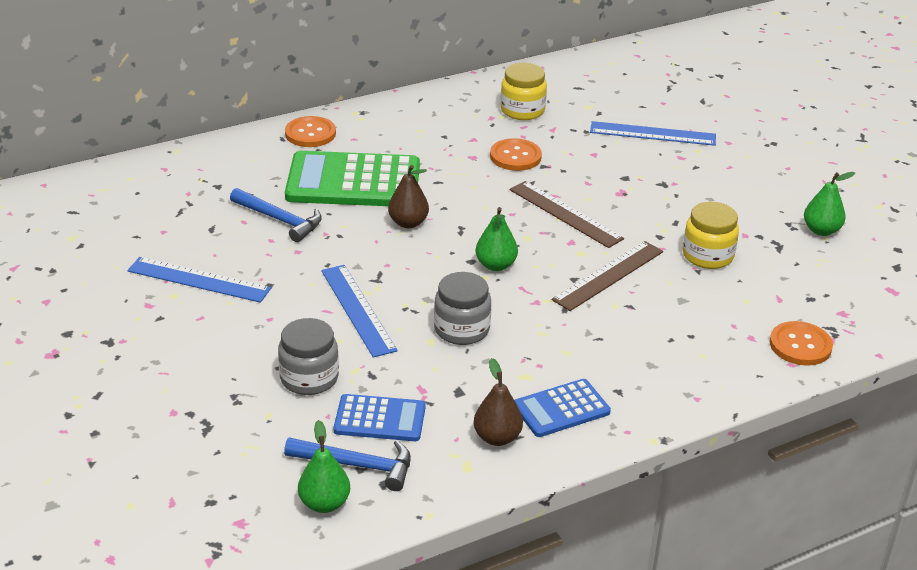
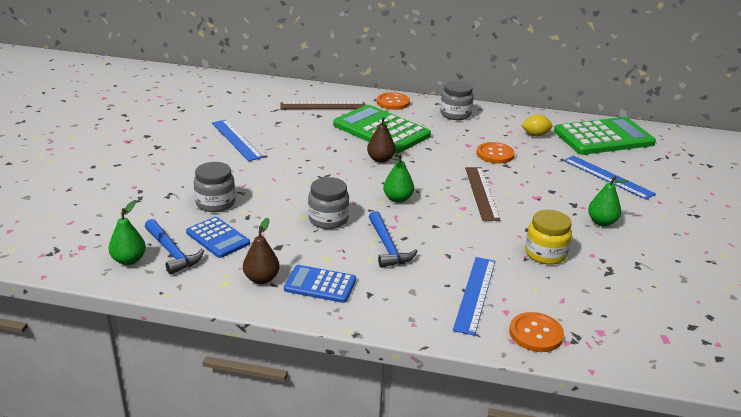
camera: 40 degrees right, 5 degrees down
blue hammer [230,188,322,242] -> blue hammer moved to [369,211,417,268]
blue ruler [321,265,398,358] -> blue ruler moved to [453,257,495,336]
yellow jar [500,63,547,120] -> yellow lemon [521,114,552,136]
brown ruler [552,241,663,311] -> brown ruler moved to [280,102,365,109]
green pear [804,172,855,236] -> green pear moved to [588,176,629,226]
none -> grey jar [440,81,474,120]
none -> green calculator [554,117,656,155]

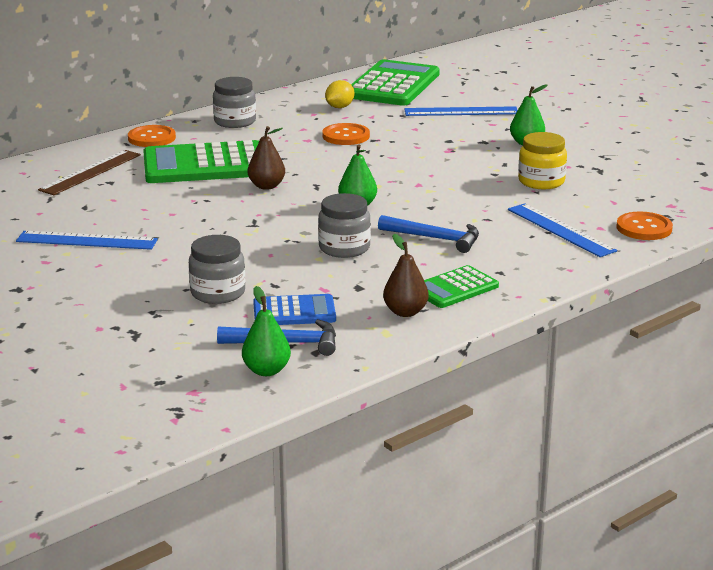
camera: 50 degrees left, 5 degrees down
blue calculator [284,265,356,303] -> green calculator [424,265,499,308]
brown ruler [465,167,500,221] -> none

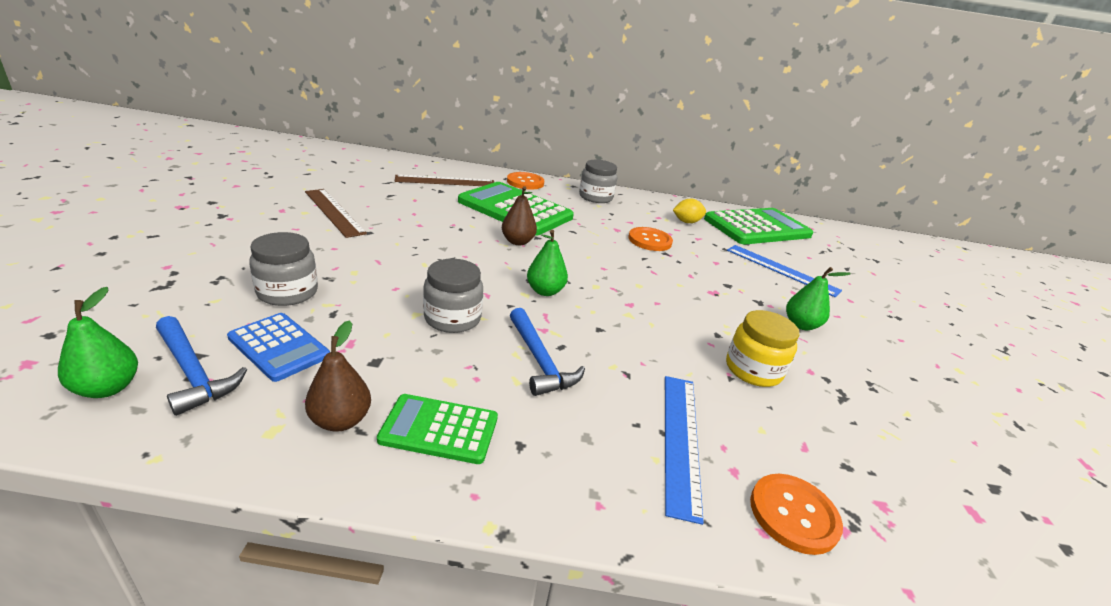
camera: 40 degrees right, 5 degrees up
blue ruler [16,231,158,250] -> brown ruler [305,189,367,238]

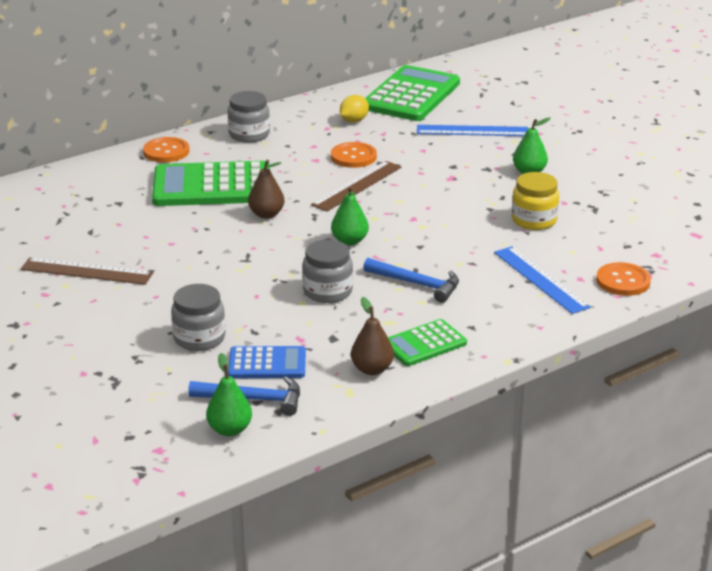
camera: 35 degrees left, 0 degrees up
brown ruler [395,175,494,186] -> brown ruler moved to [311,161,401,212]

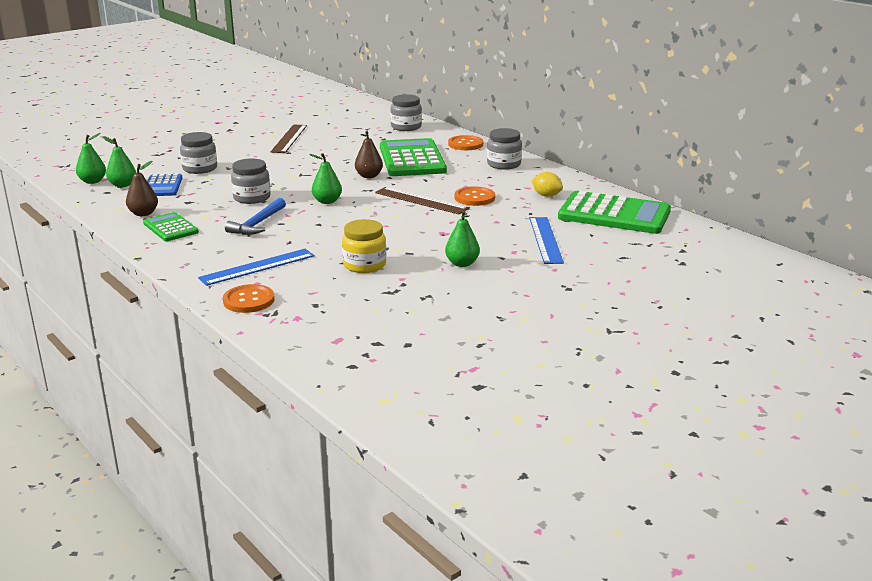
camera: 85 degrees right, 5 degrees down
blue hammer [188,376,300,416] -> green pear [103,136,136,187]
none -> grey jar [390,94,422,131]

